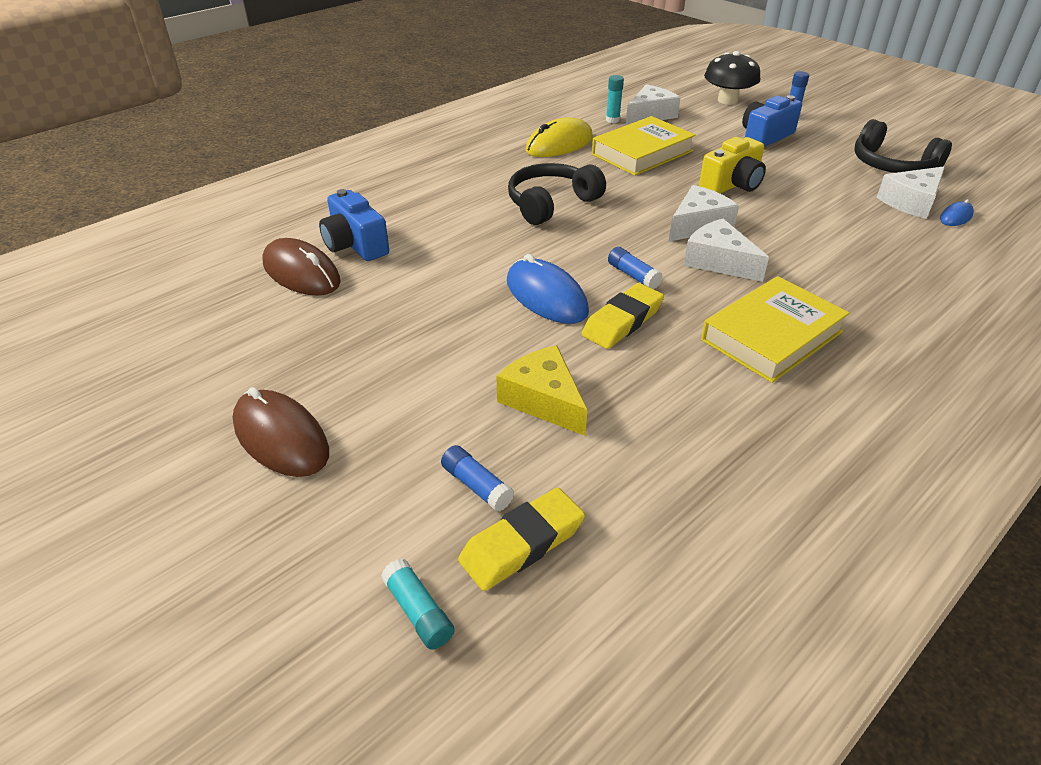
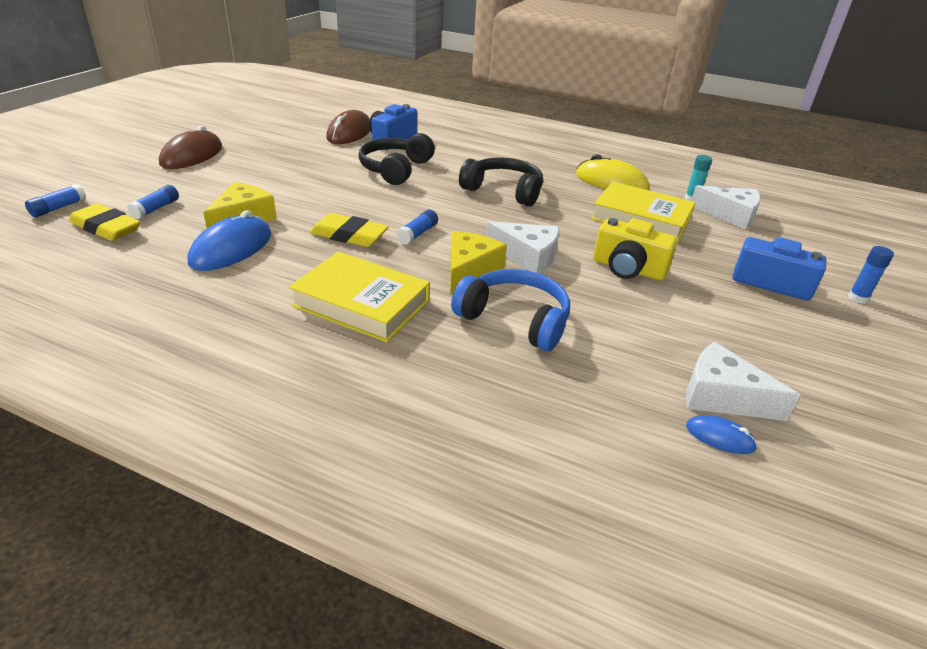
camera: 65 degrees right, 5 degrees down
turquoise glue stick [381,559,455,650] -> blue glue stick [25,184,86,217]
blue mouse [507,254,589,324] -> blue mouse moved to [188,210,272,271]
white cheese [684,219,769,282] -> yellow cheese [450,231,507,295]
black mushroom [704,51,761,105] -> none
black headphones [854,119,952,173] -> black headphones moved to [359,133,435,185]
none -> blue headphones [451,269,570,351]

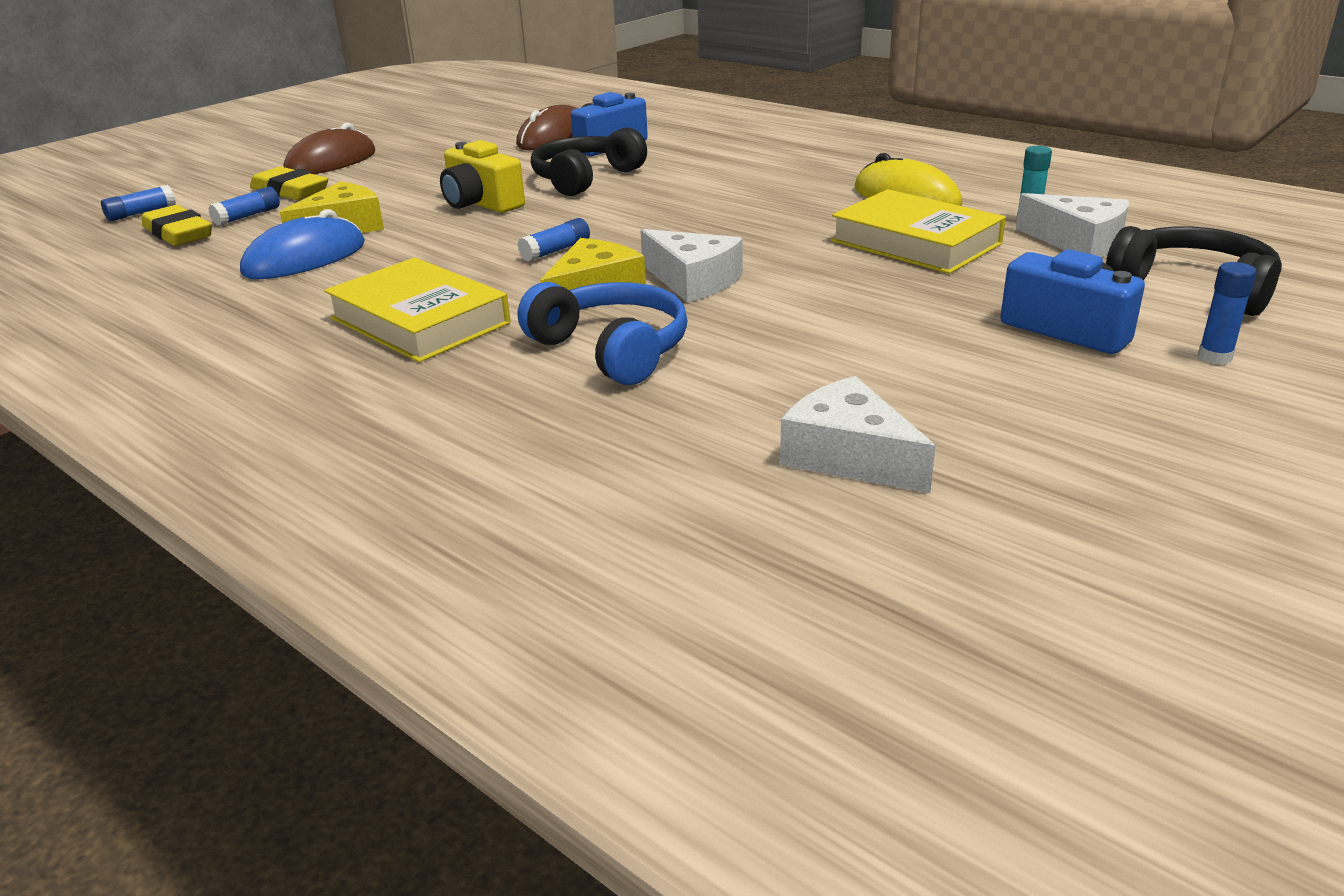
camera: 20 degrees right, 5 degrees down
yellow eraser [309,213,389,247] -> yellow eraser moved to [250,167,328,200]
black headphones [459,158,543,206] -> black headphones moved to [1106,226,1282,316]
yellow camera [593,218,678,281] -> yellow camera moved to [440,140,525,213]
blue mouse [686,415,758,454] -> none

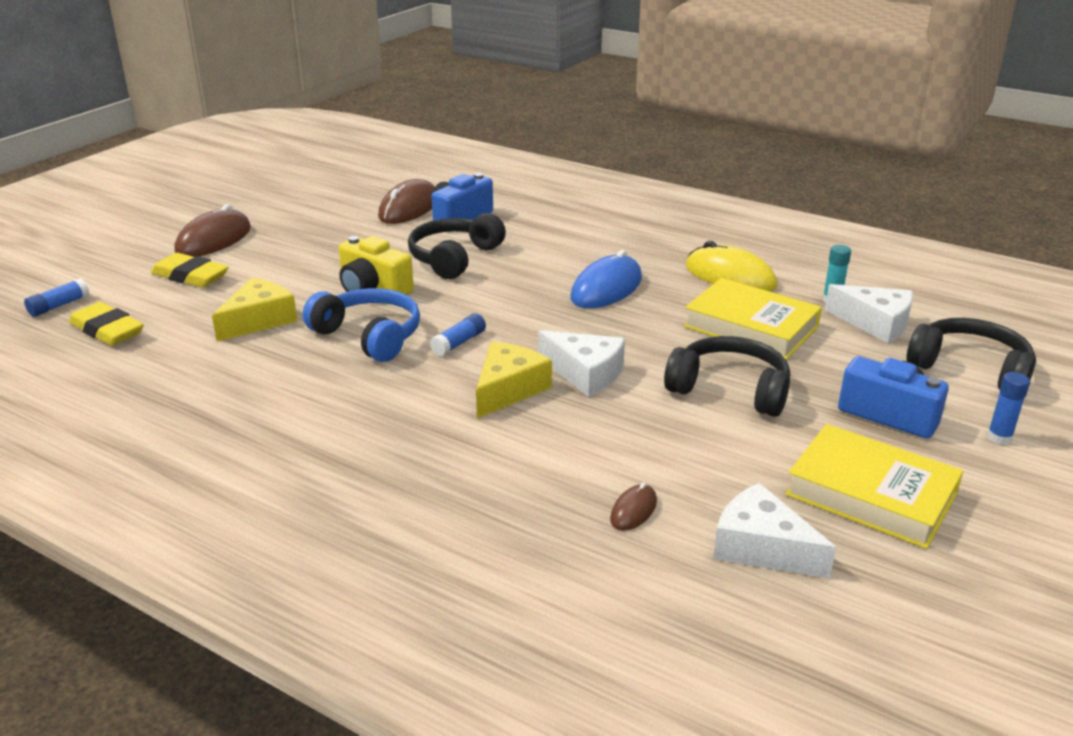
camera: 10 degrees left, 0 degrees up
blue glue stick [208,186,280,226] -> none
blue mouse [240,209,365,279] -> blue mouse moved to [570,250,642,308]
yellow book [324,257,511,362] -> yellow book moved to [785,424,963,549]
blue headphones [518,282,687,385] -> blue headphones moved to [303,288,420,362]
none -> brown mouse [610,482,657,531]
none -> black headphones [664,336,790,417]

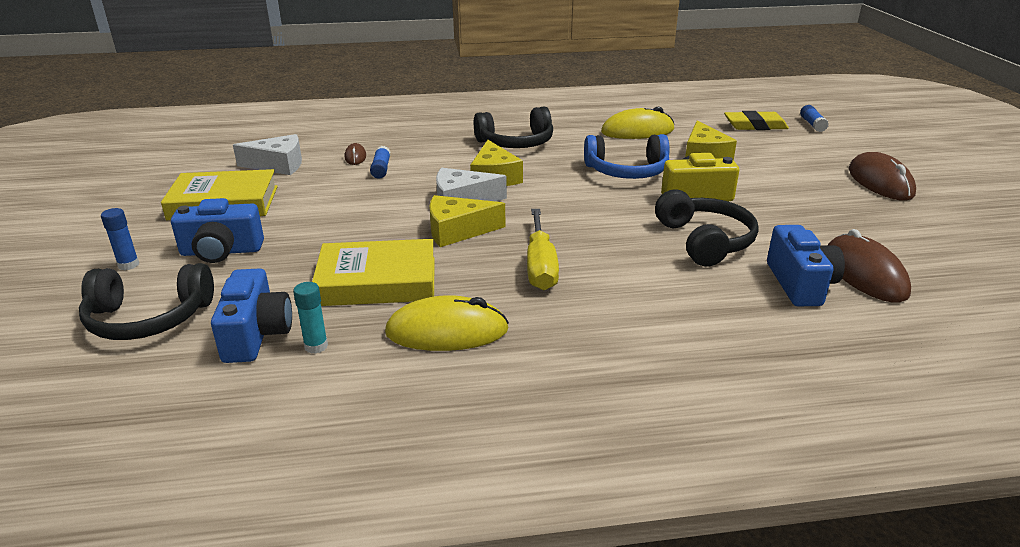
camera: 140 degrees right, 0 degrees up
yellow eraser [151,253,229,288] -> none
blue glue stick [430,313,486,356] -> blue glue stick moved to [370,146,391,179]
blue mouse [570,250,642,308] -> yellow screwdriver [527,209,559,290]
black headphones [664,336,790,417] -> black headphones moved to [474,106,553,148]
white cheese [825,284,913,343] -> blue camera [211,268,292,363]
none -> yellow cheese [429,195,505,247]
none -> yellow mouse [601,107,674,139]

